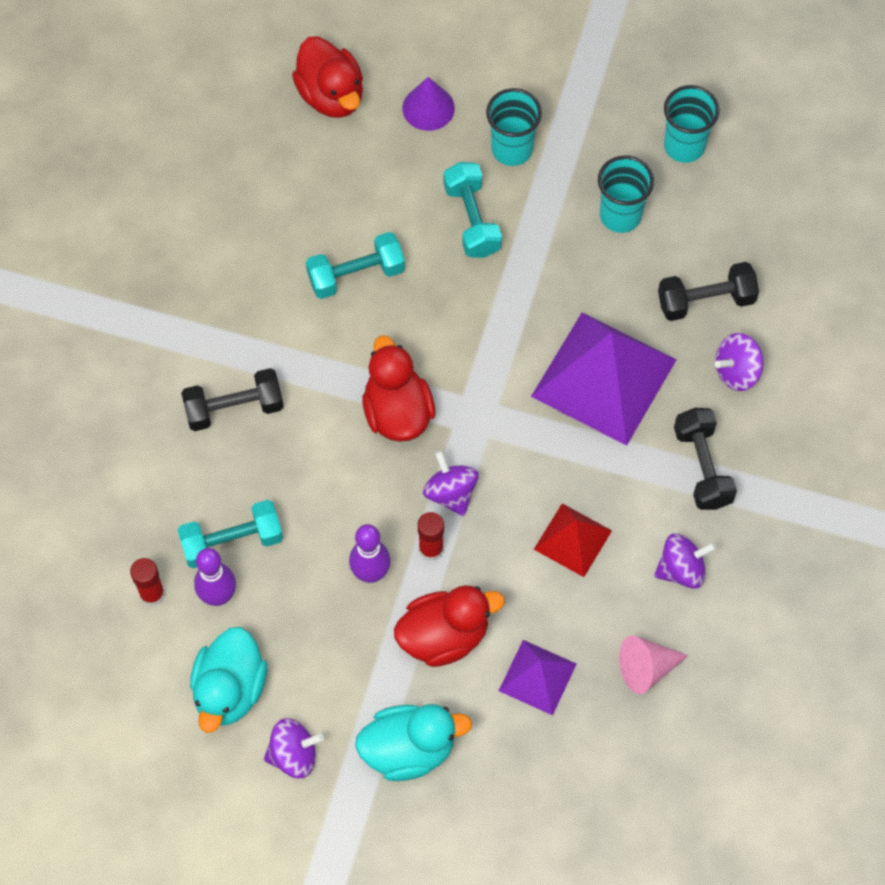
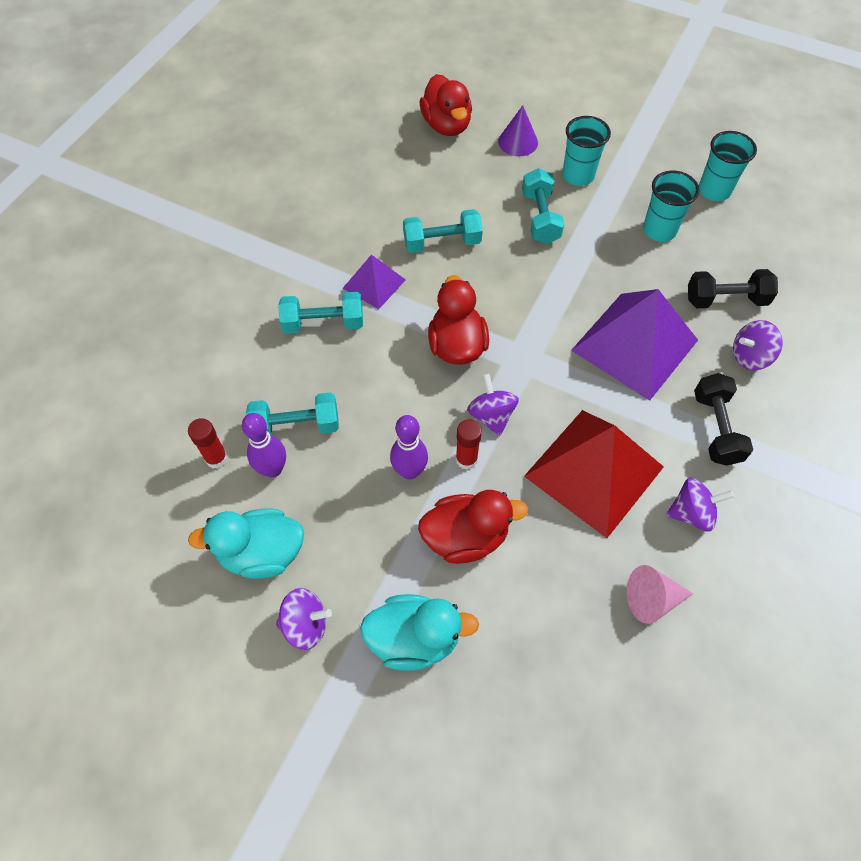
camera: 10 degrees right, 5 degrees down
black dumbbell [181,368,284,431] -> turquoise dumbbell [278,292,363,334]
turquoise duck [190,627,267,733] -> turquoise duck turned 60 degrees clockwise [188,508,304,579]
purple pyramid [499,640,577,715] -> purple pyramid moved to [343,255,406,309]
red pyramid [534,503,612,577] -> red pyramid [524,410,664,538], size x1.93

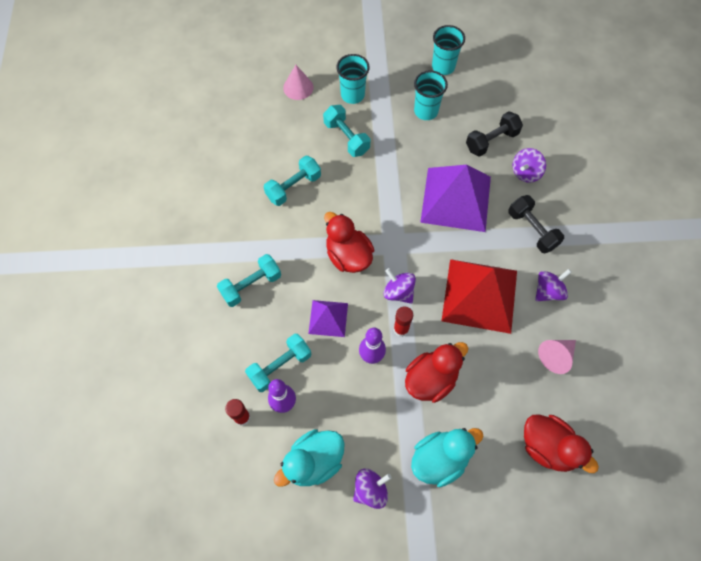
camera: 30 degrees left, 5 degrees up
purple pyramid [343,255,406,309] -> purple pyramid moved to [308,300,348,337]
red duck [419,74,472,136] -> red duck moved to [524,415,599,473]
purple cone [498,105,538,156] -> pink cone [283,65,314,100]

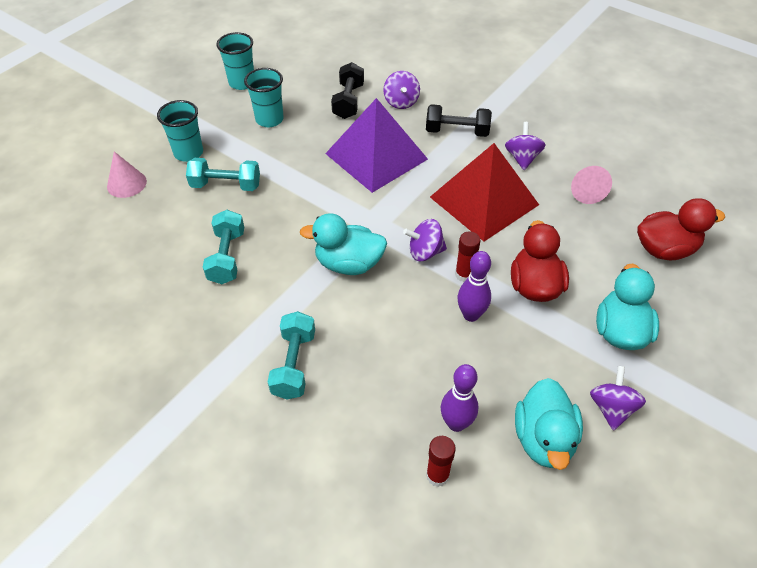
camera: 50 degrees left, 15 degrees down
turquoise dumbbell [245,334,311,392] -> none
purple pyramid [308,300,348,337] -> none
red duck [324,212,374,273] -> turquoise duck [300,213,387,275]

